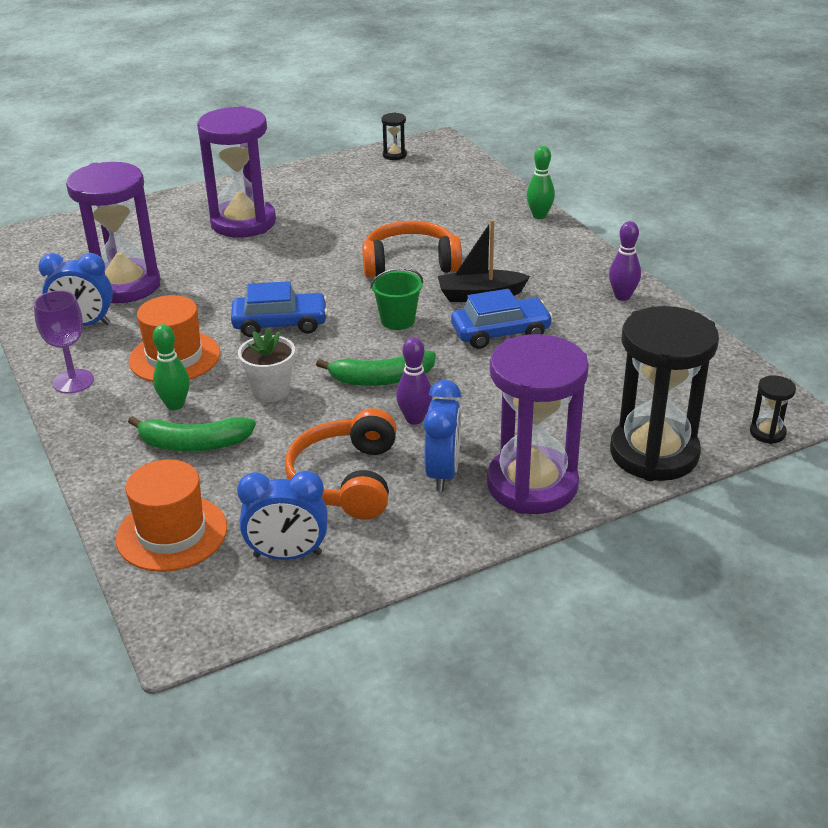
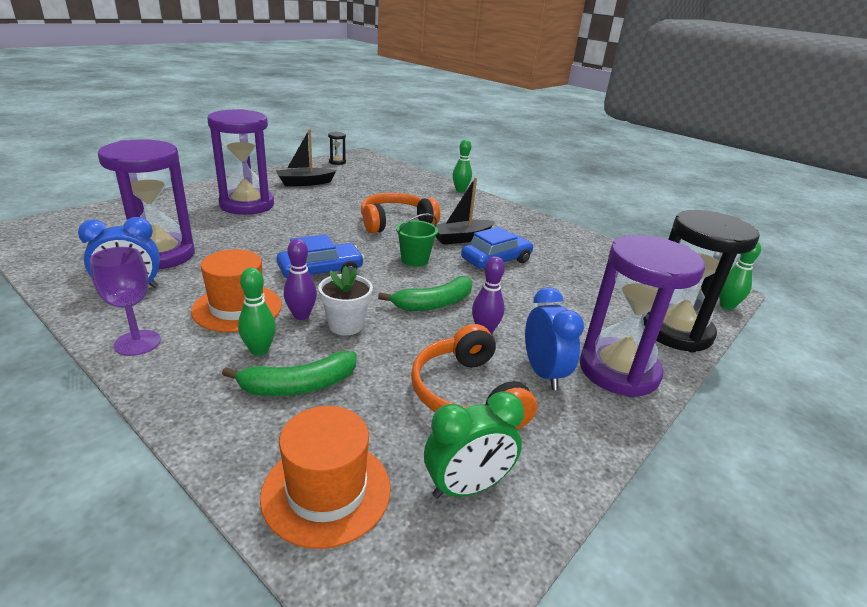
camera: 25 degrees left, 5 degrees down
blue clock [237,471,328,560] -> green clock [424,391,524,499]
purple bowling pin [609,221,641,301] -> purple bowling pin moved to [284,239,317,320]
black hourglass [750,375,796,444] -> green bowling pin [719,242,761,310]
none -> black boat [276,129,336,186]

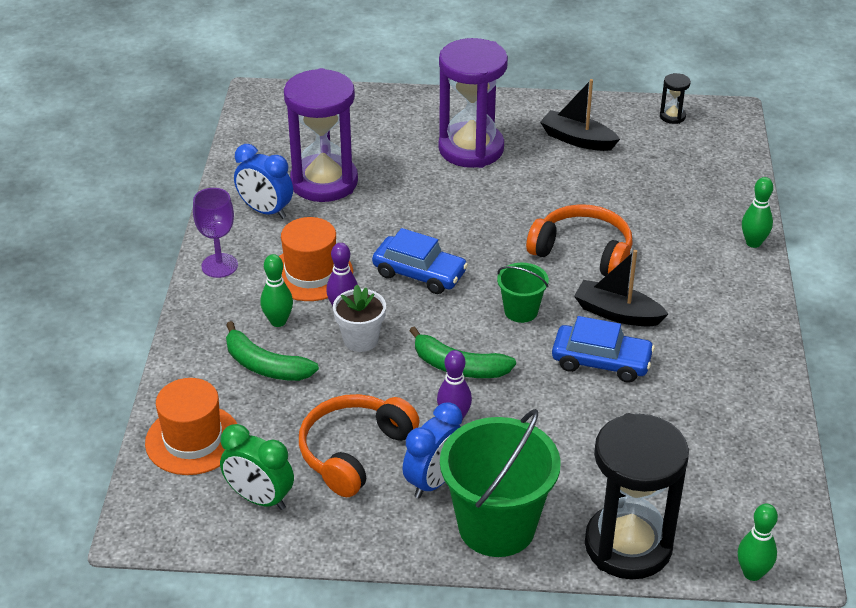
camera: 55 degrees right, 10 degrees up
purple hourglass [579,235,705,398] -> green bucket [440,409,561,557]

